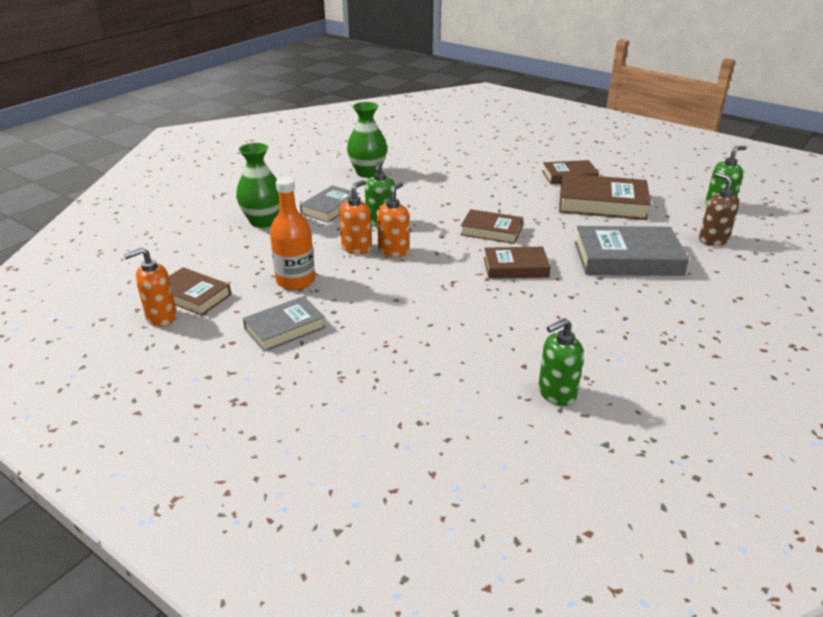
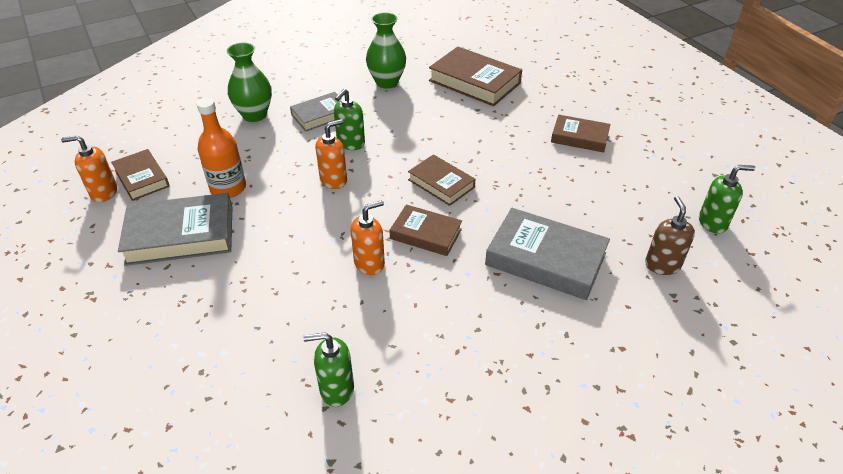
camera: 25 degrees right, 10 degrees up
grey book [243,296,326,352] -> grey book [118,193,232,266], size x1.63
orange soap dispenser [339,180,372,254] -> orange soap dispenser moved to [351,200,385,275]
brown book [559,173,651,220] -> brown book moved to [429,46,522,106]

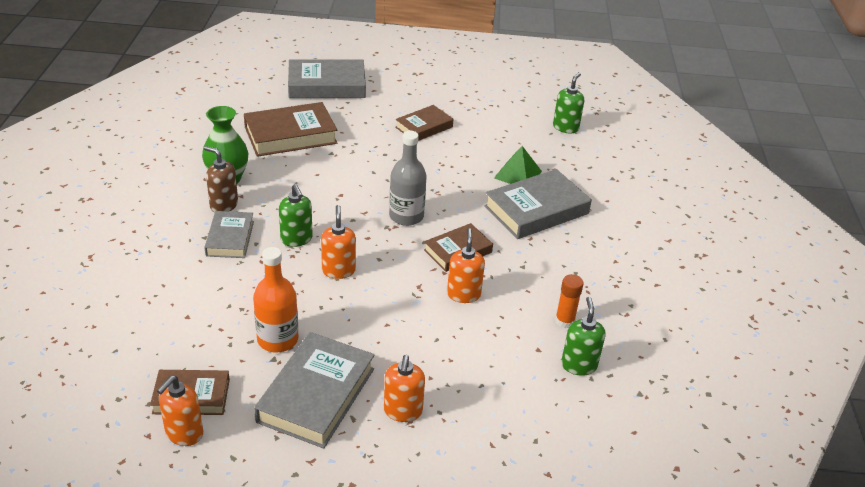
camera: 60 degrees left, 5 degrees down
green vase [227,43,272,122] -> none
green soap dispenser [303,332,354,407] -> green soap dispenser turned 150 degrees clockwise [561,297,605,376]
brown book [408,154,475,206] -> grey bottle [389,131,427,226]
brown soap dispenser [645,196,695,275] -> brown soap dispenser moved to [204,146,238,212]
none -> grey book [288,59,366,98]
none -> orange soap dispenser [384,355,425,422]
none -> green pyramid [494,146,542,184]
none -> orange glue stick [555,274,584,328]

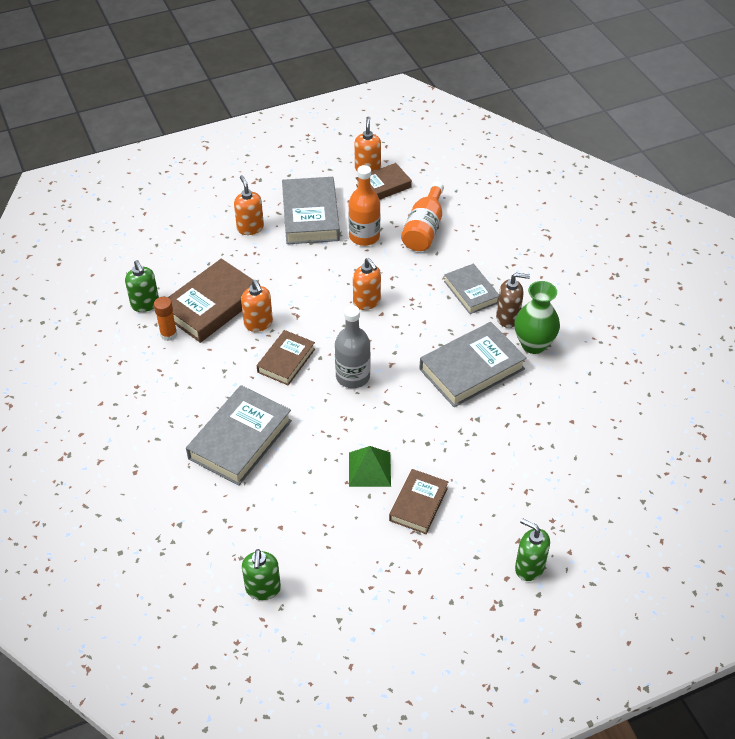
camera: 155 degrees right, 10 degrees up
brown book [244,102,338,157] -> brown book moved to [168,259,260,343]
green soap dispenser [279,184,313,247] -> green soap dispenser moved to [515,518,550,581]
grey book [288,59,366,98] -> grey book moved to [419,322,527,407]
green pyramid [494,146,542,184] -> green pyramid moved to [349,446,391,487]
none -> orange bottle [401,181,444,251]

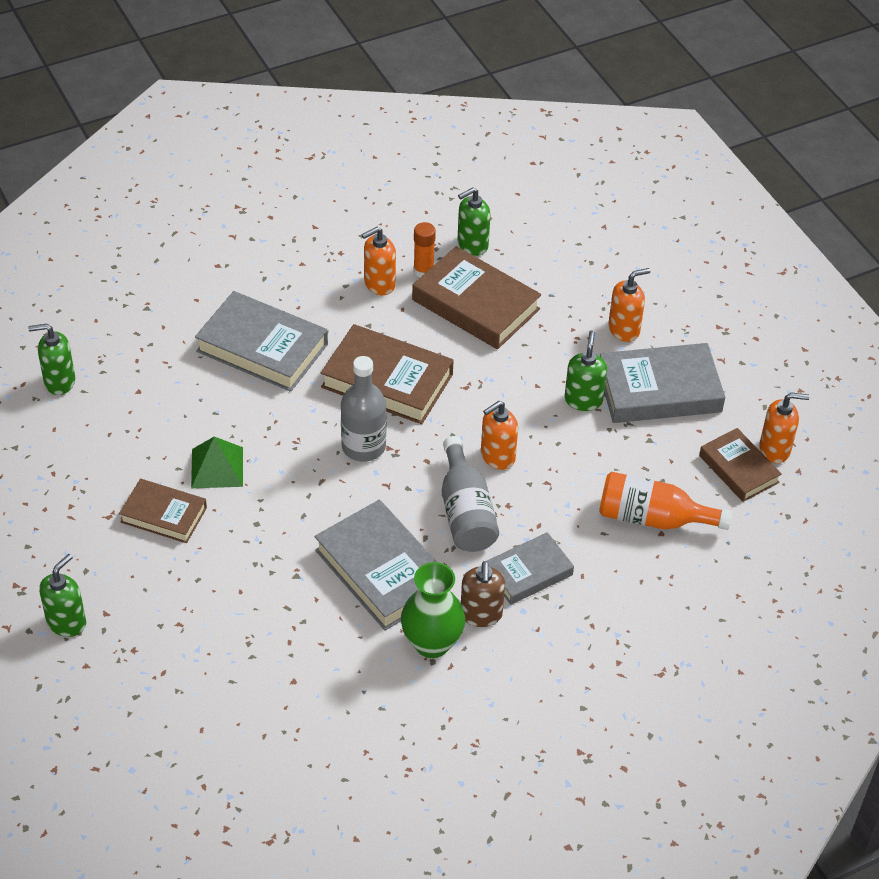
camera: 85 degrees right, 0 degrees up
orange soap dispenser [241,280,273,332] -> orange soap dispenser moved to [362,227,396,295]
brown book [257,330,315,385] -> brown book [321,324,454,424], size x1.63
orange bottle [348,165,380,246] -> none
none -> grey bottle [442,436,499,552]
none -> green soap dispenser [565,331,607,411]

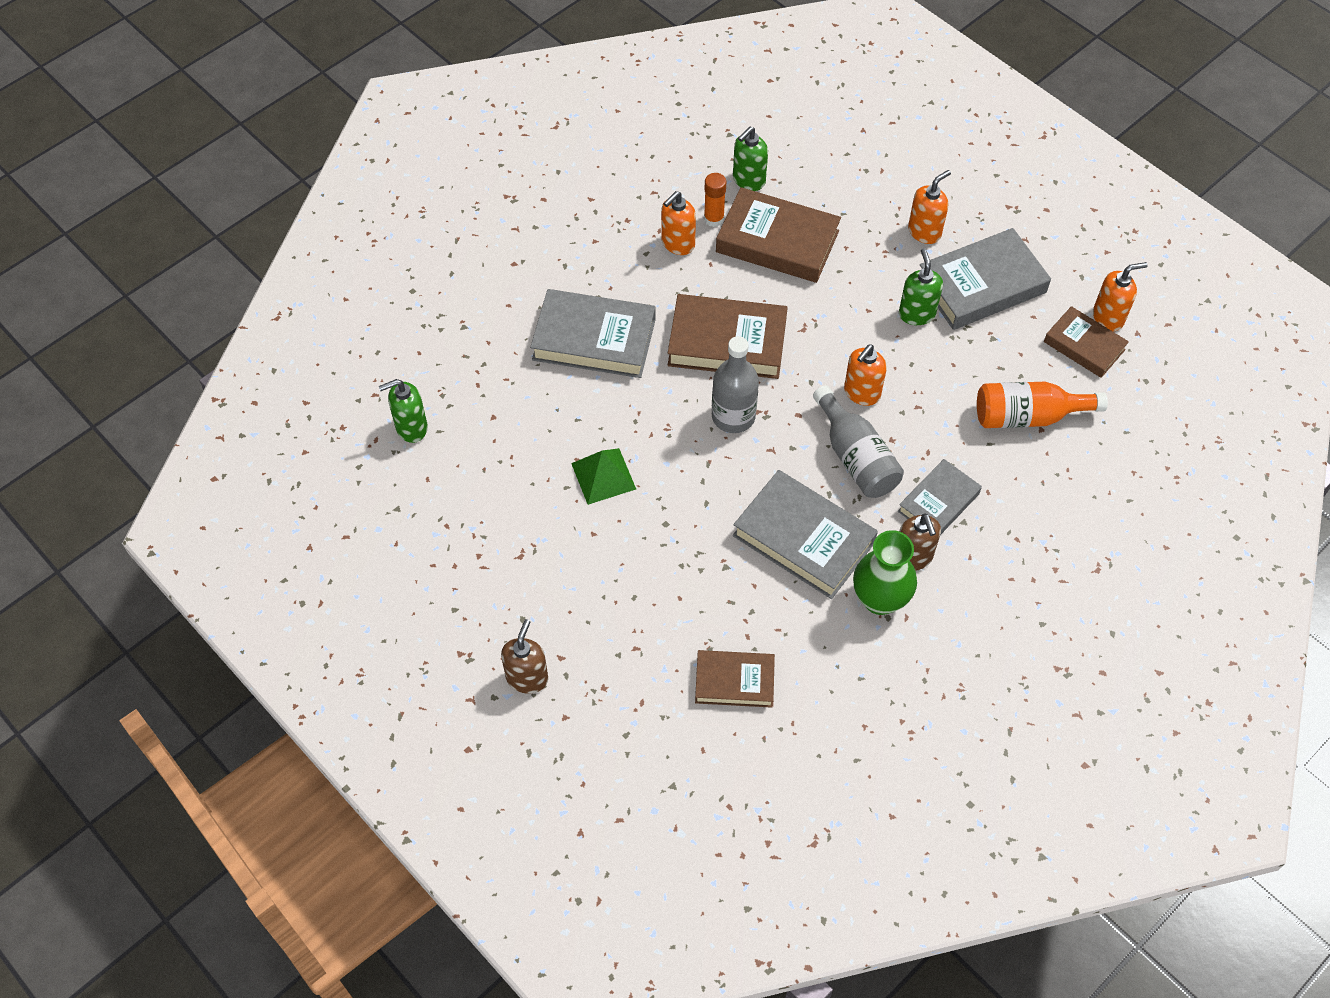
camera: 15 degrees left, 10 degrees up
green soap dispenser [39,554,86,637] -> brown soap dispenser [501,619,548,694]
brown book [119,479,207,543] -> brown book moved to [695,650,775,708]

